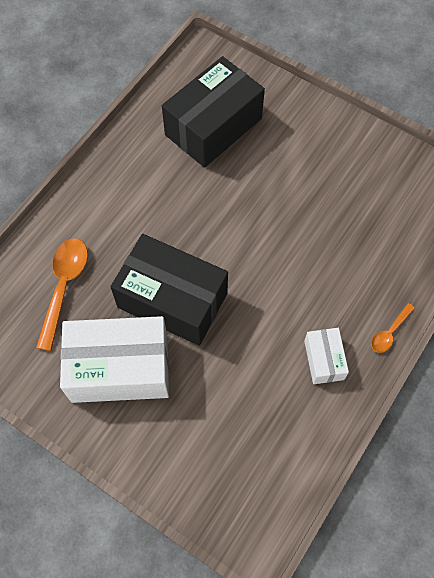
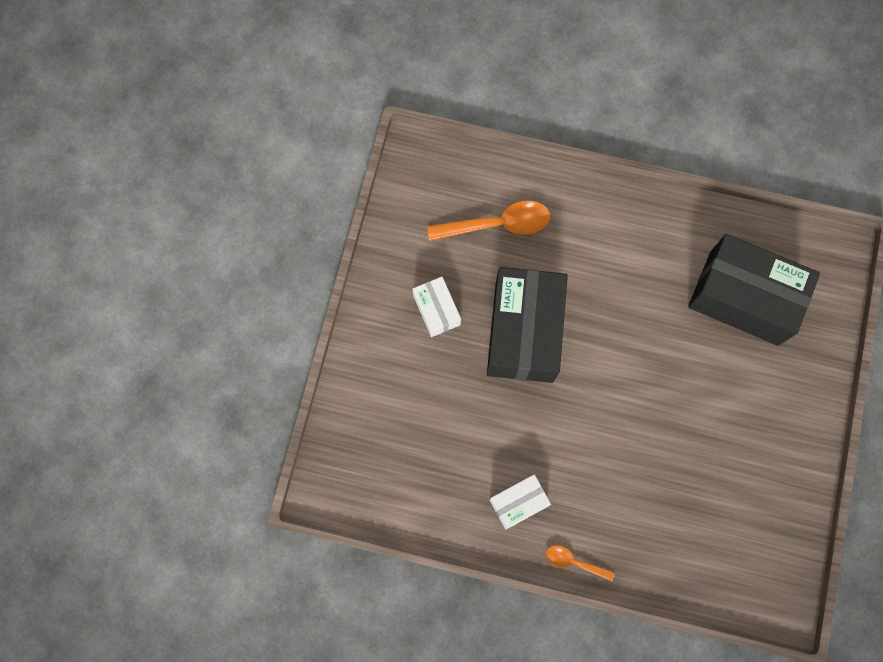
camera: 70 degrees right, 10 degrees up
white box [60,316,169,403] -> white box [413,277,461,337], size x0.49

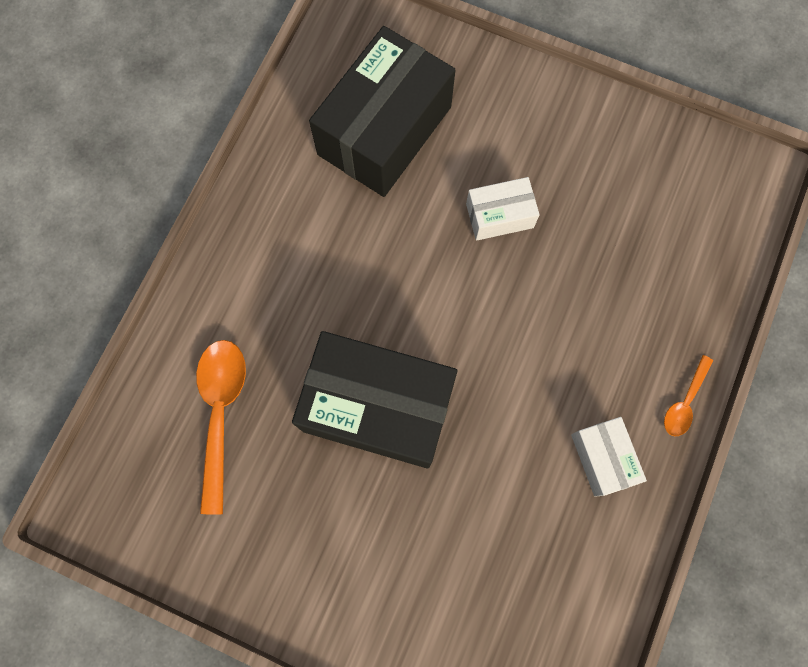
camera: 80 degrees left, 0 degrees up
white box [413,277,461,337] -> white box moved to [466,177,540,241]

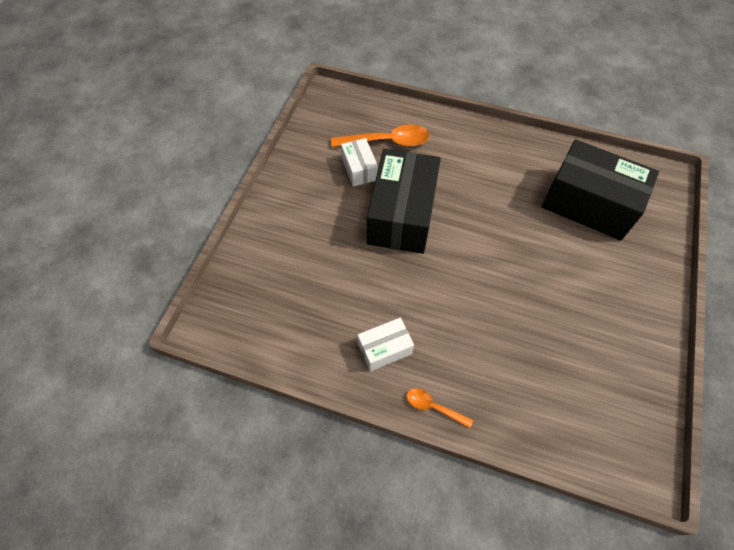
camera: 85 degrees right, 15 degrees down
white box [466,177,540,241] -> white box moved to [341,138,378,187]

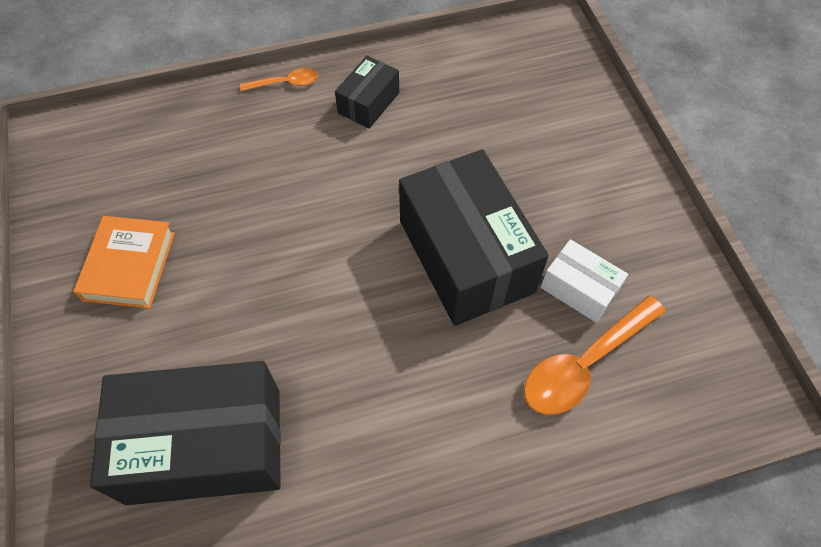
camera: 145 degrees right, 0 degrees up
white box [357,318,414,371] -> black box [335,56,399,129]
none -> orange book [74,216,175,309]

